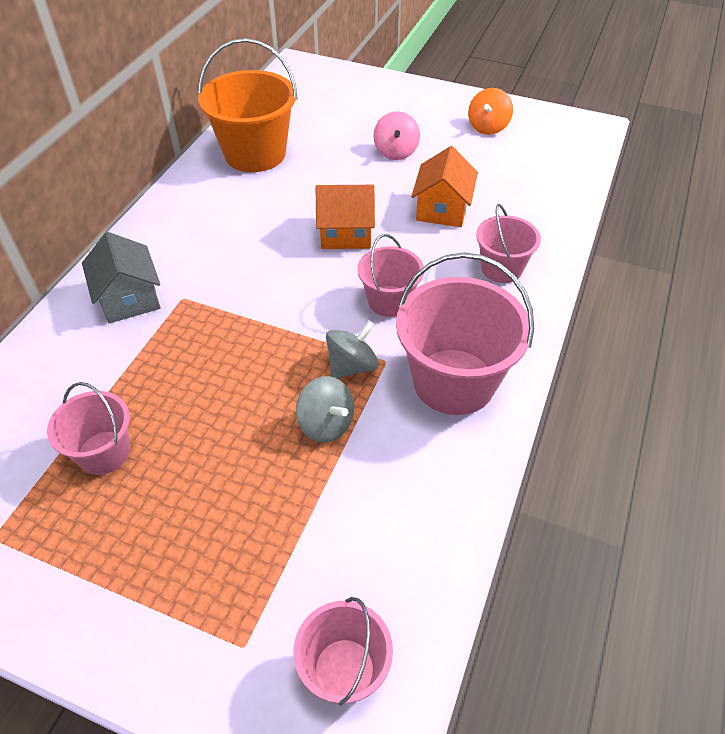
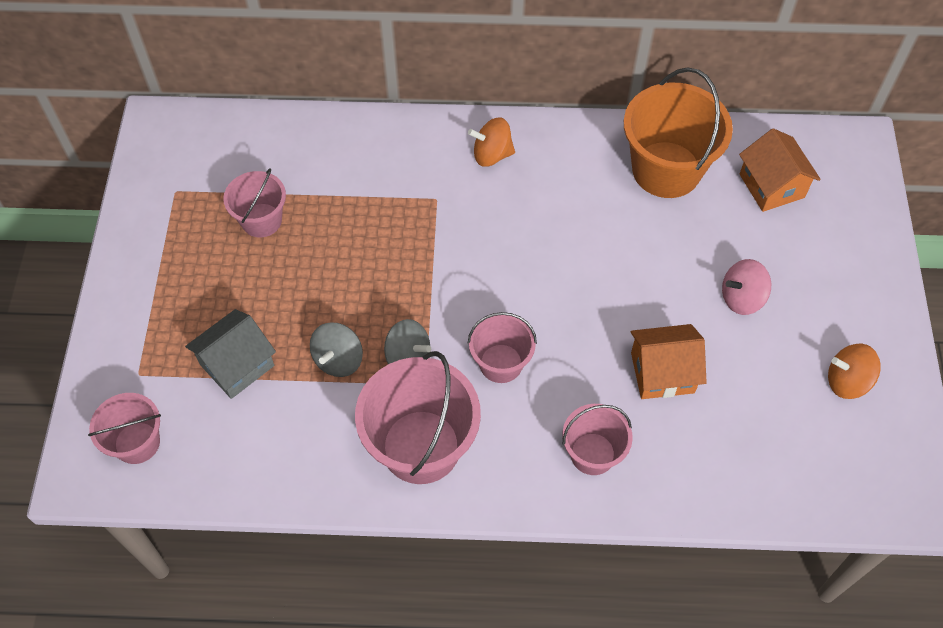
camera: 70 degrees right, 10 degrees up
grey house [82,232,161,323] -> grey house moved to [185,309,276,399]
orange house [316,185,375,249] -> orange house moved to [739,128,821,212]
none -> orange spinning top [468,118,515,167]

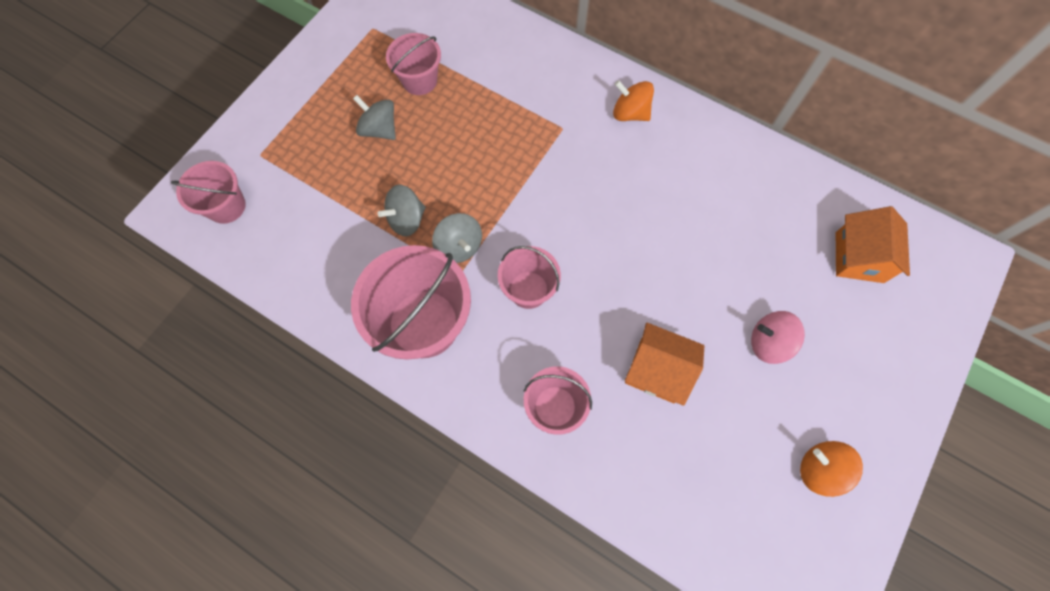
camera: 30 degrees right, 10 degrees up
grey house [185,309,276,399] -> none
orange bucket [624,67,733,198] -> none
none -> grey spinning top [353,95,396,140]

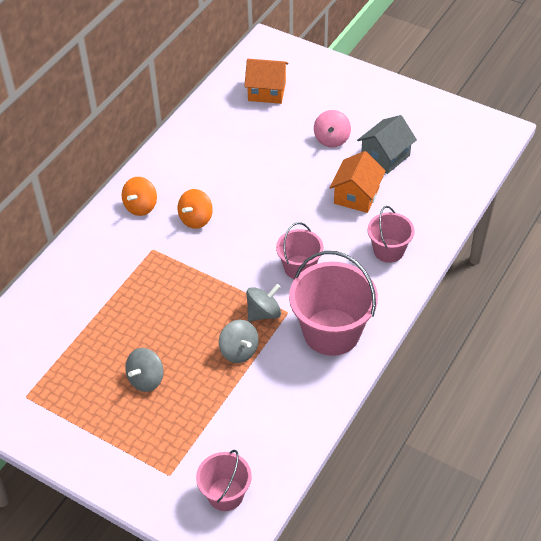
camera: 90 degrees left, 20 degrees down
pink bucket [386,33,441,95] -> none
orange spinning top [800,441,863,497] -> orange spinning top moved to [178,189,213,229]
none -> grey house [357,115,417,174]

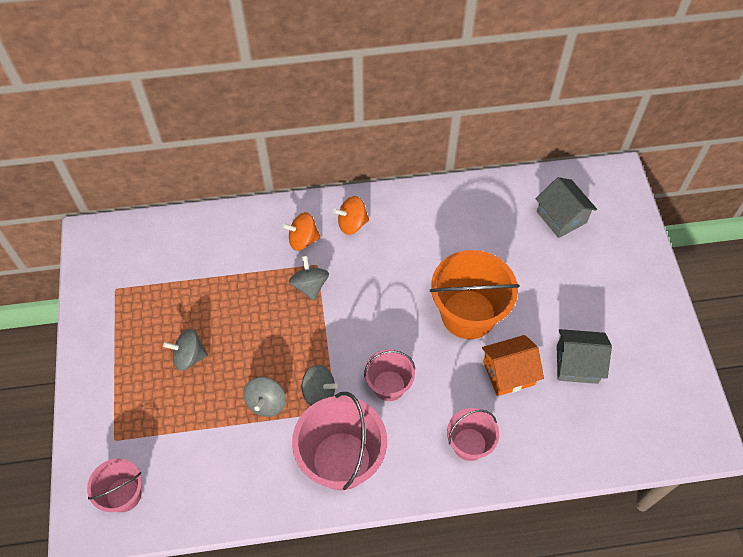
camera: 50 degrees right, 10 degrees up
orange spinning top [178,189,213,229] -> orange spinning top moved to [282,212,321,251]
orange house [244,59,288,104] -> grey house [536,177,597,238]
pink spinning top [314,110,351,147] -> none
none -> grey spinning top [289,256,329,301]
none -> orange bucket [430,250,520,339]

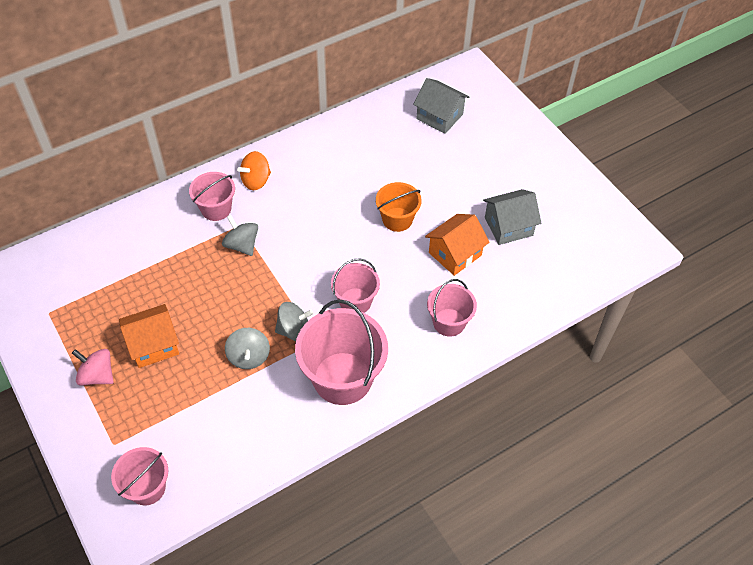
camera: 25 degrees left, 5 degrees down
grey spinning top [163,329,208,371] -> orange house [119,304,179,368]
orange spinning top [282,212,321,251] -> pink bucket [189,172,235,221]
orange bucket [430,250,520,339] -> orange bucket [376,182,422,232], size x0.57
none -> pink spinning top [72,349,114,385]

